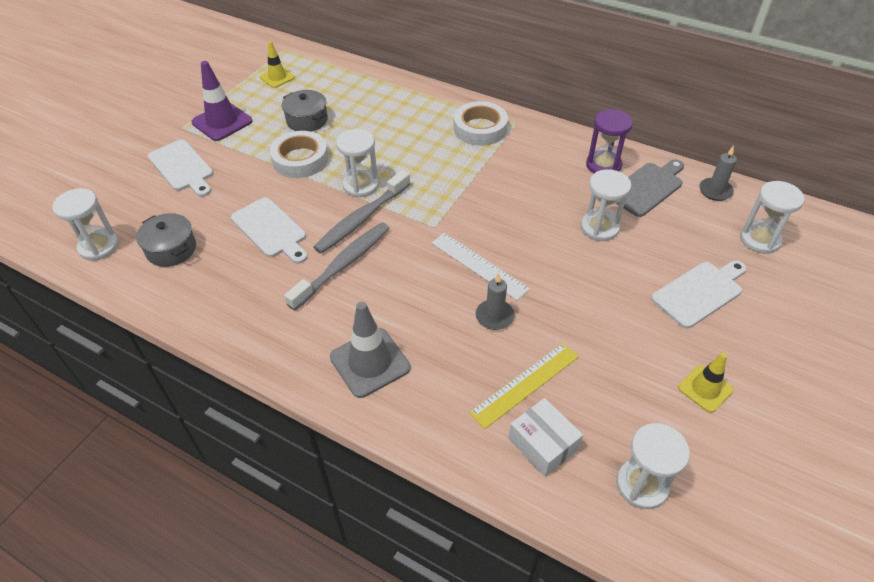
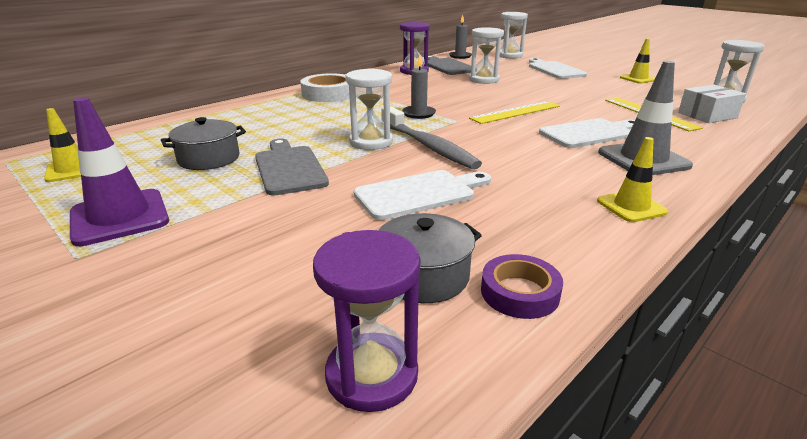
camera: 75 degrees left, 20 degrees down
white hourglass [52,188,119,261] -> purple hourglass [313,230,420,412]
white cutting board [148,140,213,197] -> white cutting board moved to [539,118,635,148]
white tape [270,131,328,178] -> grey cutting board [255,138,329,196]
grey toothbrush [284,223,390,310] -> none
white ruler [431,233,530,301] -> yellow ruler [469,101,560,124]
grey candle [476,273,514,330] -> grey candle moved to [402,55,436,119]
none -> purple tape [481,254,563,319]
none -> yellow traffic cone [597,137,668,222]

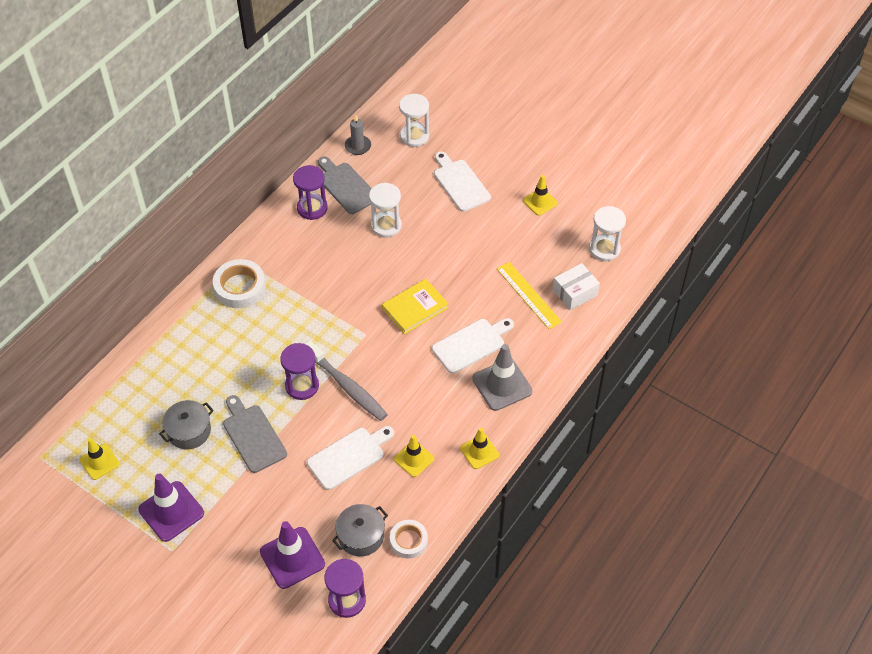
camera: 10 degrees left, 25 degrees up
white hourglass [346,69,393,150] -> purple hourglass [280,343,319,400]
grey candle [402,55,436,119] -> none
yellow ruler [469,101,560,124] -> yellow book [382,279,449,334]
purple tape [481,254,563,319] -> white tape [390,520,428,559]
none -> purple traffic cone [260,521,325,589]
none -> yellow traffic cone [394,435,434,477]

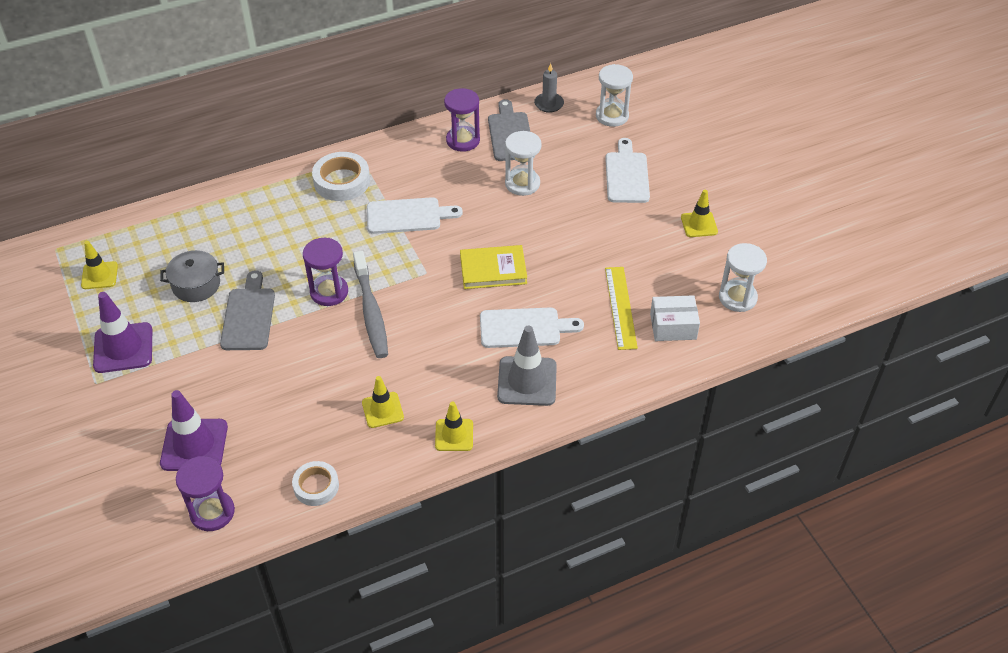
camera: 30 degrees right, 5 degrees down
white cutting board [307,426,394,490] -> white cutting board moved to [367,197,463,234]
grey pot [332,504,388,557] -> none

